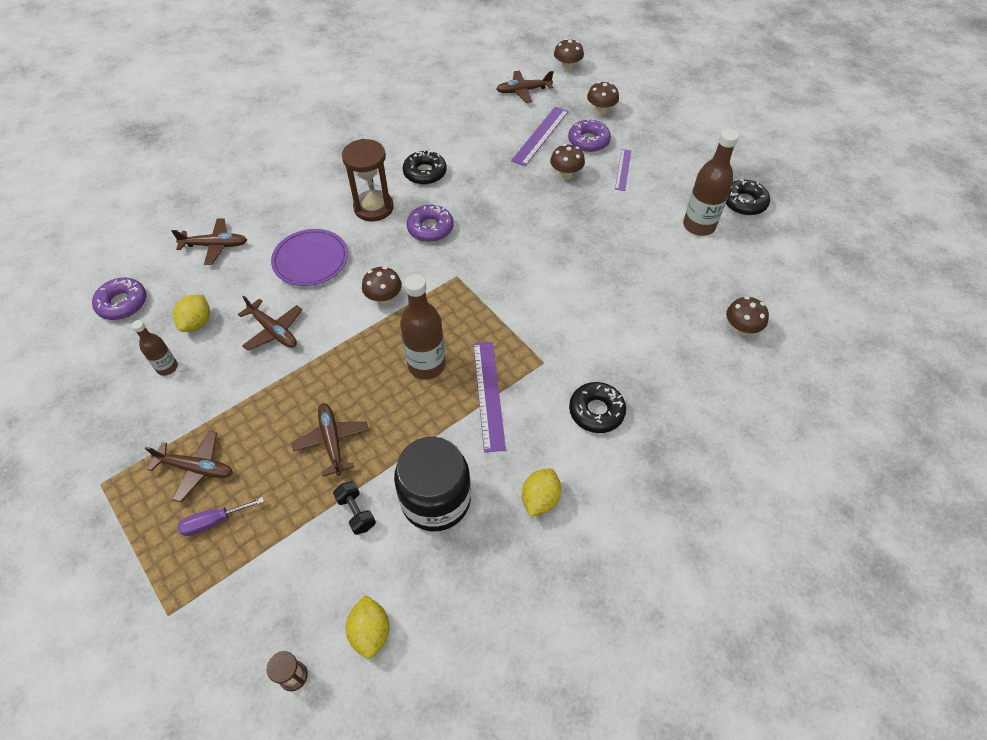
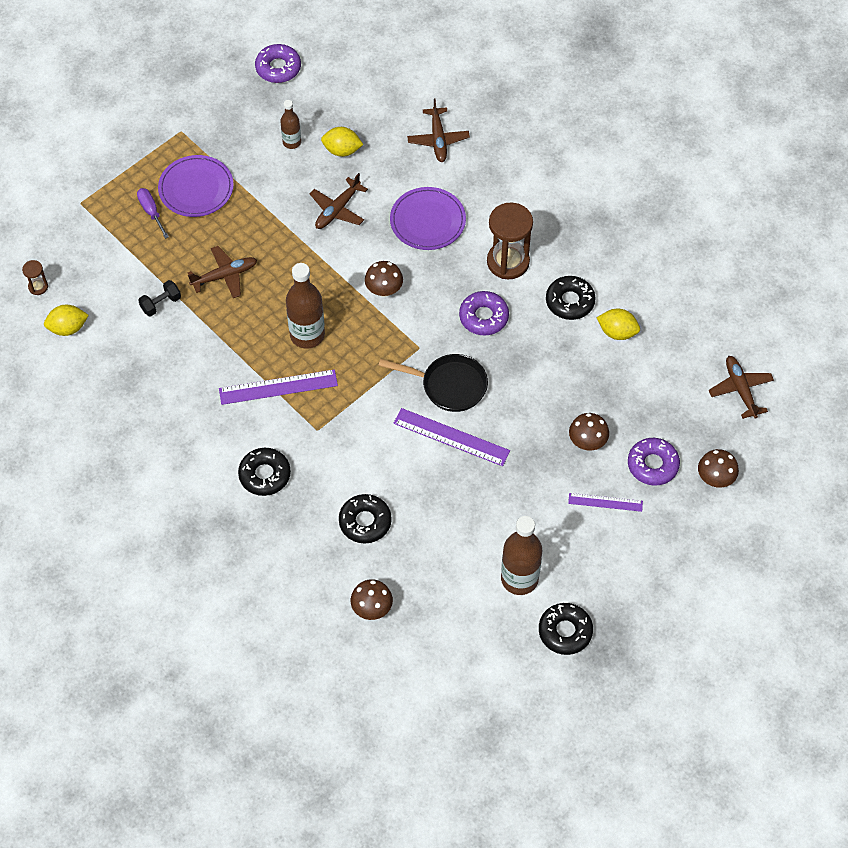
camera: 85 degrees right, 5 degrees up
purple donut [92,278,147,320] -> purple donut moved to [255,44,301,83]
brown plane [145,431,233,502] -> purple plate [158,155,234,217]
black jar [394,437,471,531] -> none
purple ruler [511,107,569,166] -> purple ruler moved to [393,408,510,466]
yellow lemon [522,468,561,517] -> yellow lemon moved to [597,309,640,340]
brown mushroom [554,38,584,71] -> none
none -> black donut [339,494,392,543]
none -> black pan [378,354,488,412]

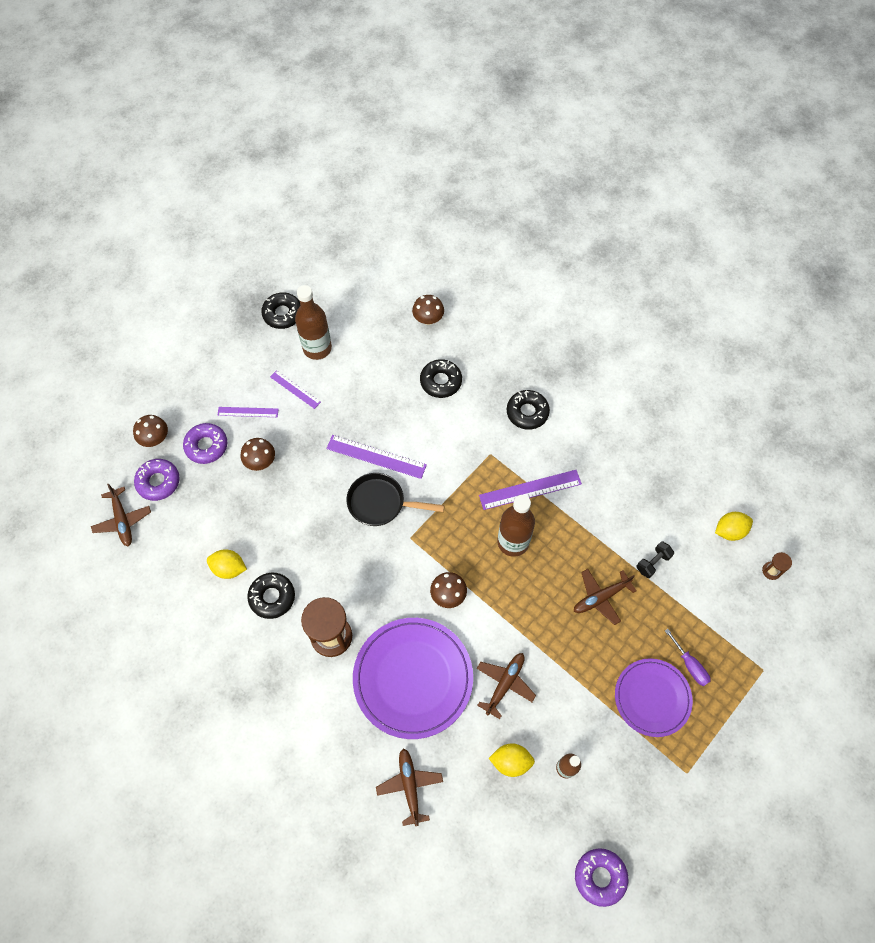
camera: 175 degrees right, 5 degrees up
purple plate [390,187,466,250] -> purple plate [353,618,473,739], size x1.57
purple donut [459,291,509,336] -> purple donut moved to [134,459,180,501]
none -> purple ruler [270,370,321,409]

